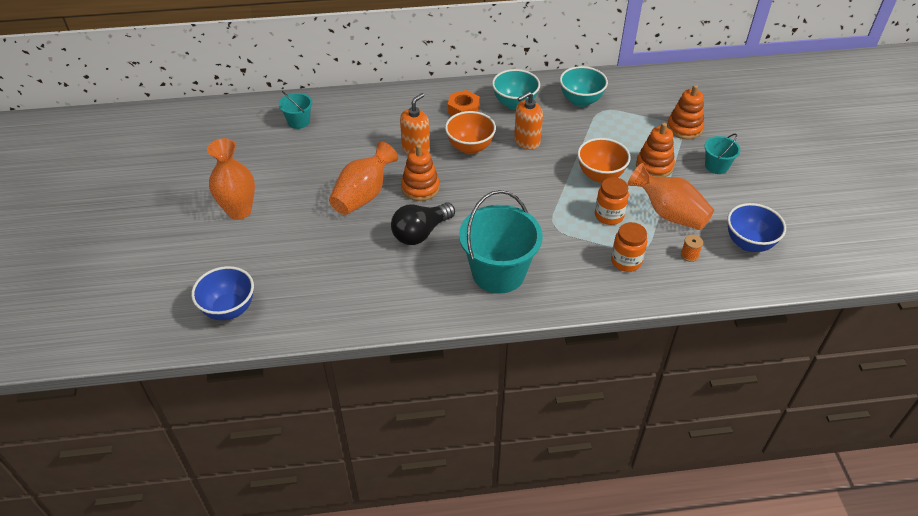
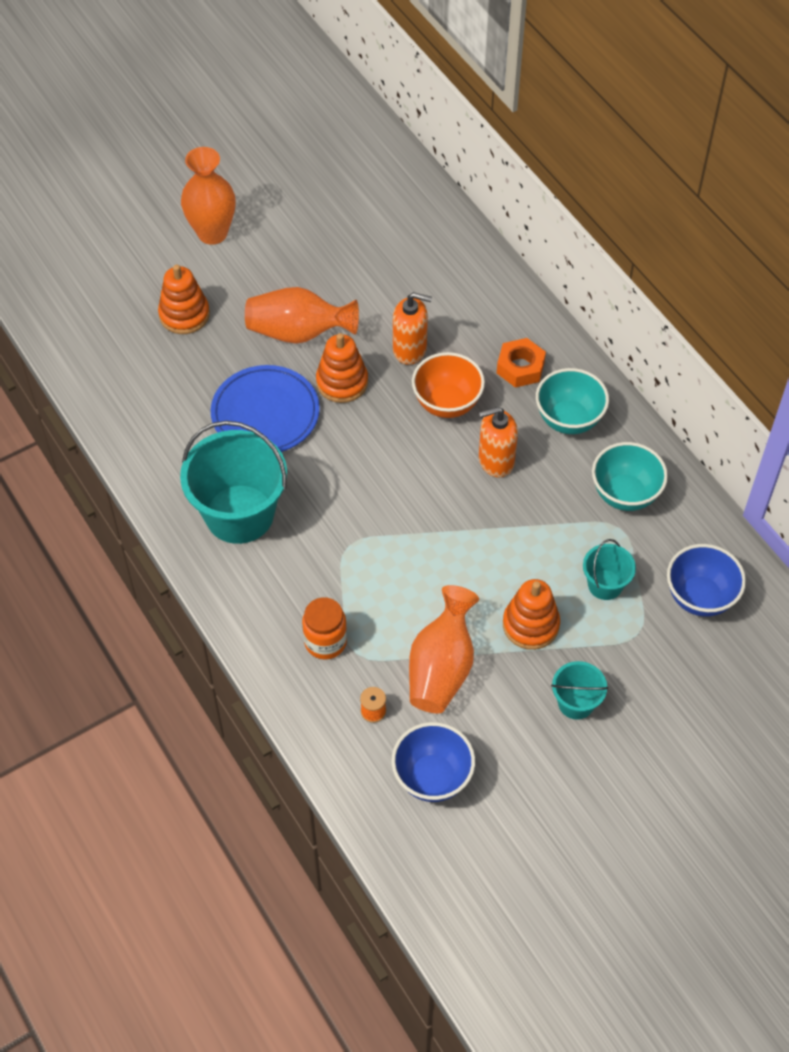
camera: 65 degrees right, 10 degrees up
blue bowl [191,266,254,320] -> blue bowl moved to [667,544,746,617]
turquoise bucket [279,91,312,129] -> turquoise bucket moved to [583,539,636,600]
black light bulb [391,203,455,245] -> blue plate [211,365,320,452]
orange soap dispenser [514,92,543,150] -> orange soap dispenser turned 45 degrees counterclockwise [479,407,518,478]
orange bowl [577,138,631,183] -> none
orange jar [595,177,629,225] -> none
orange stacking toy [667,85,704,139] -> orange stacking toy moved to [158,265,210,334]

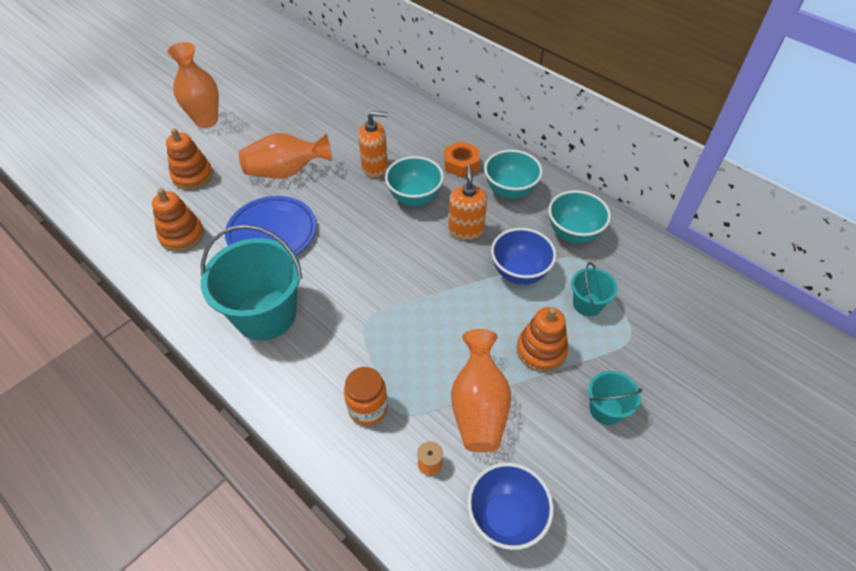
camera: 15 degrees left, 5 degrees down
orange stacking toy [316,333,368,403] -> orange stacking toy moved to [152,188,204,252]
orange bowl [412,352,485,418] -> turquoise bowl [385,156,444,206]
orange soap dispenser [479,407,518,478] -> orange soap dispenser turned 120 degrees clockwise [448,164,487,240]
blue bowl [667,544,746,617] -> blue bowl moved to [491,228,556,285]

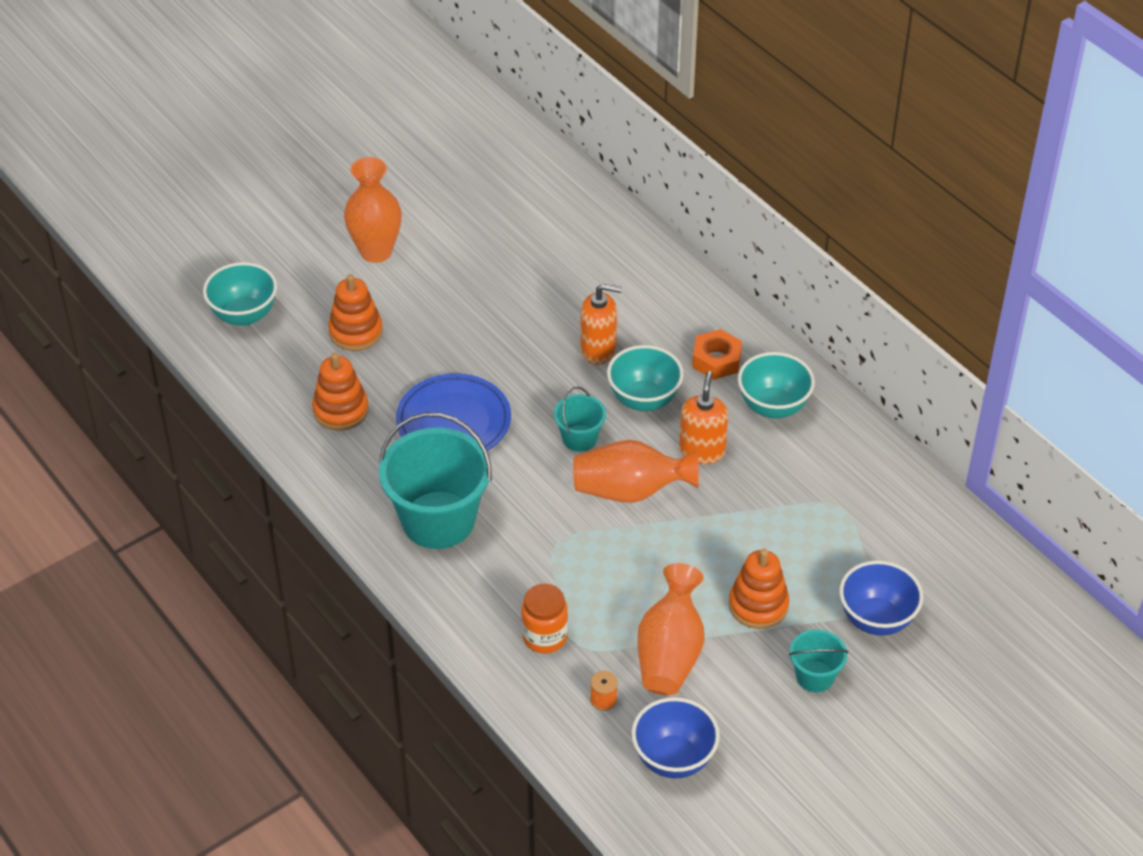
camera: 10 degrees right, 5 degrees down
orange vase [239,133,332,179] -> orange vase moved to [573,440,699,503]
blue bowl [491,228,556,285] -> blue bowl moved to [839,560,923,636]
turquoise bowl [548,190,611,243] -> turquoise bowl moved to [203,262,277,326]
turquoise bucket [571,262,618,316] -> turquoise bucket moved to [554,387,606,452]

